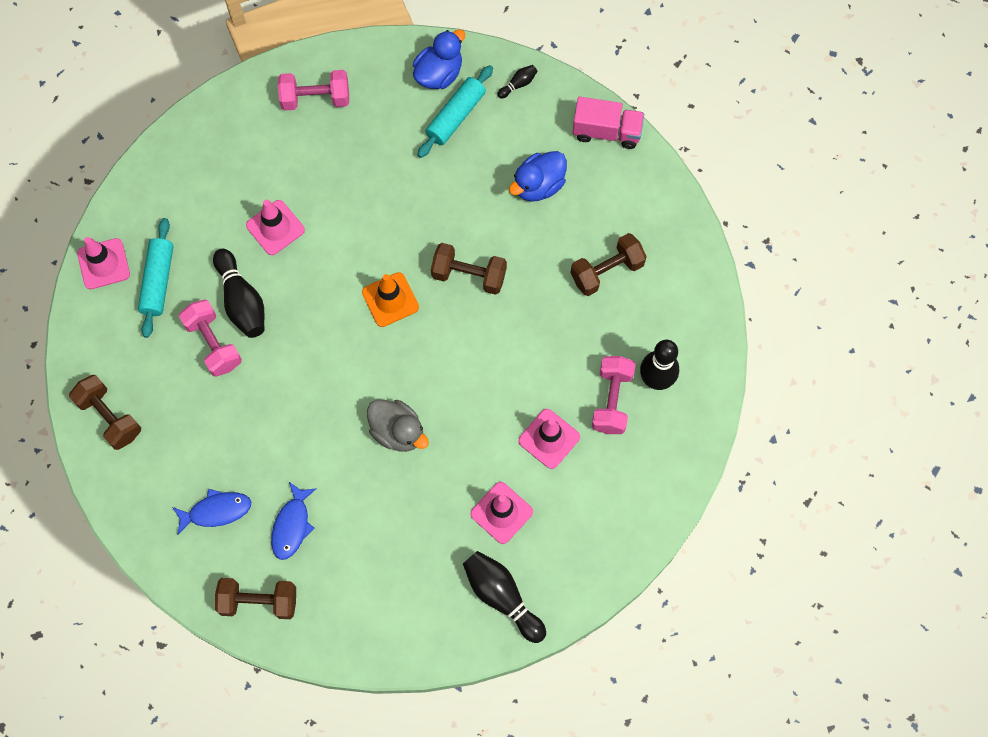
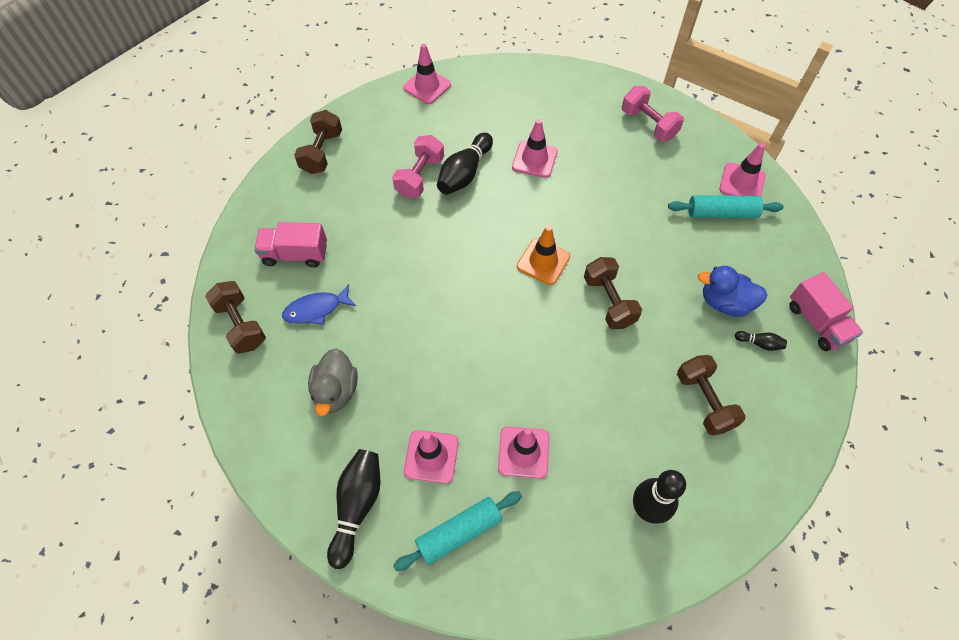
camera: 55 degrees right, 10 degrees down
turquoise rolling pin [138,218,174,338] -> turquoise rolling pin moved to [393,491,522,571]
blue fish [172,489,251,535] -> pink truck [254,222,327,268]
grey duck [367,400,429,452] -> grey duck moved to [308,348,358,416]
blue duck [413,29,465,89] -> pink traffic cone [719,143,765,196]
black bowling pin [497,65,537,99] -> black bowling pin moved to [735,331,787,351]
brown dumbbell [570,233,647,296] -> brown dumbbell turned 45 degrees clockwise [677,355,746,436]
pink dumbbell [592,356,636,434] -> none

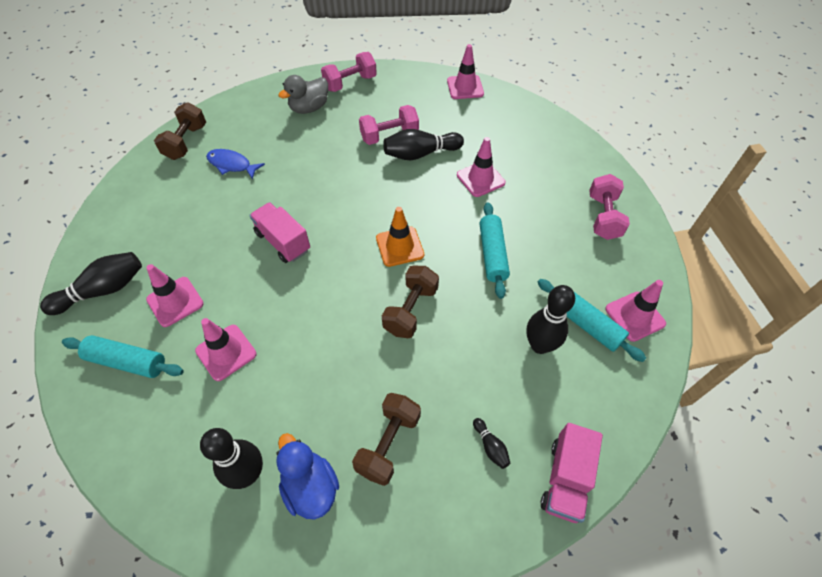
camera: 45 degrees right, 5 degrees down
pink truck [254,222,327,268] -> pink truck moved to [249,202,310,263]
brown dumbbell [294,110,342,174] -> pink dumbbell [321,52,377,92]
grey duck [308,348,358,416] -> grey duck moved to [278,75,328,114]
blue duck [698,266,768,317] -> blue duck moved to [276,433,339,520]
none -> turquoise rolling pin [479,202,510,299]
none -> black bowling pin [526,285,575,354]

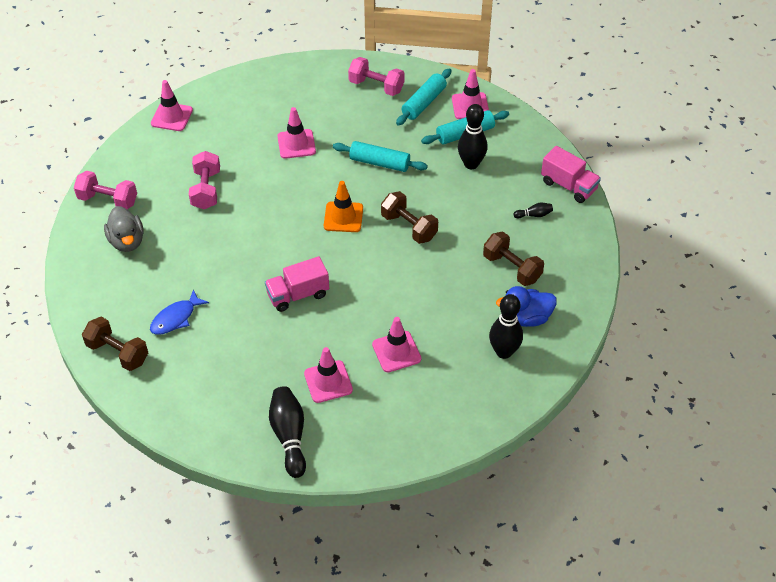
camera: 70 degrees left, 5 degrees down
turquoise rolling pin [62,335,184,378] -> turquoise rolling pin moved to [396,68,451,126]
pink dumbbell [321,52,377,92] -> pink dumbbell turned 60 degrees counterclockwise [74,171,137,209]
black bowling pin [383,129,464,161] -> none

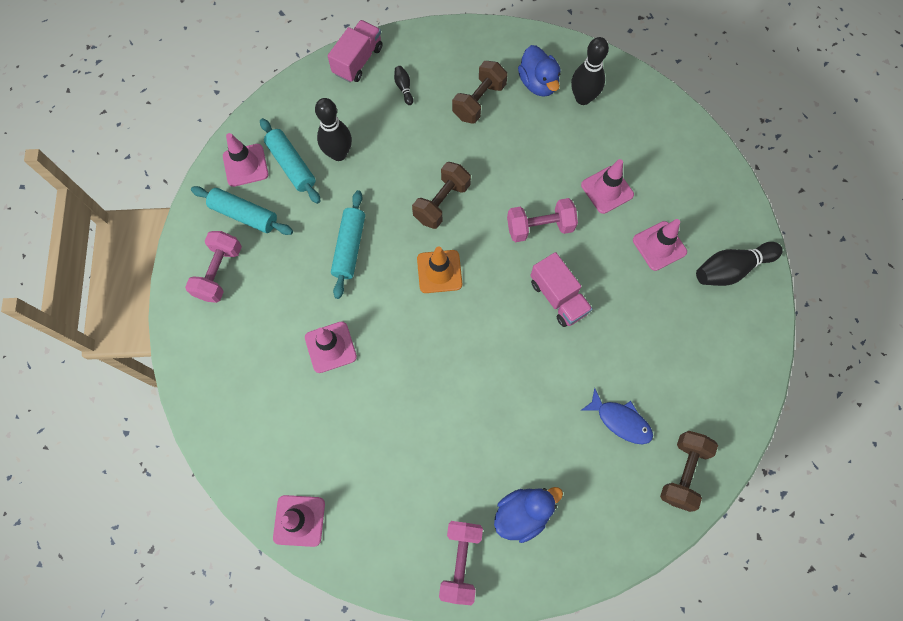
camera: 100 degrees left, 20 degrees up
grey duck [104,206,144,252] -> blue duck [494,487,563,543]
pink dumbbell [189,151,220,209] -> pink dumbbell moved to [507,198,578,242]

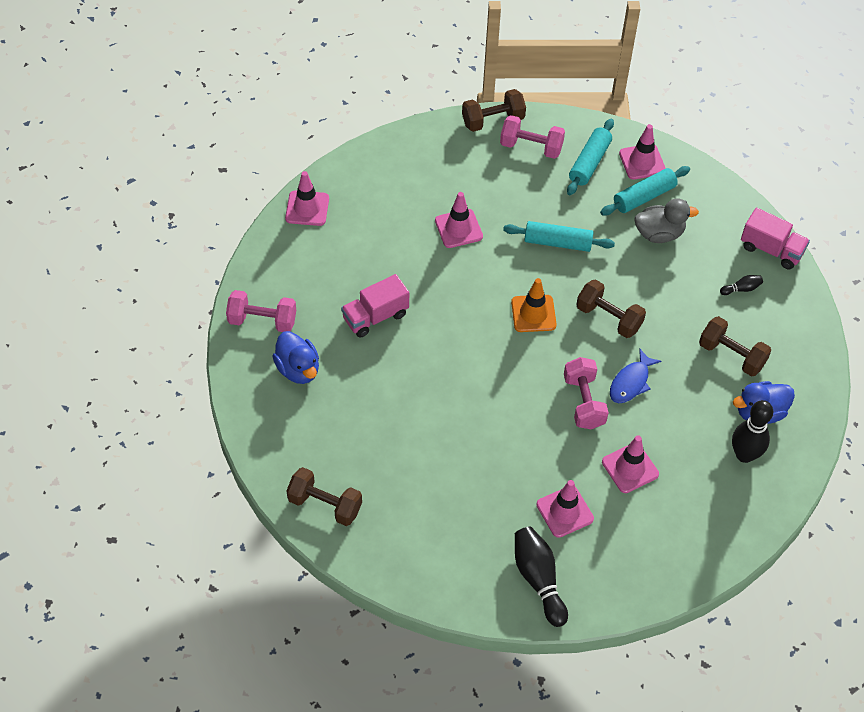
camera: 90 degrees right, 15 degrees down
black bowling pin [315,98,352,161] -> grey duck [635,198,699,243]
pink truck [530,252,593,327] -> pink truck moved to [341,274,409,338]
blue fish [582,388,653,444] -> blue fish moved to [610,349,662,403]
none -> brown dumbbell [462,89,526,132]

